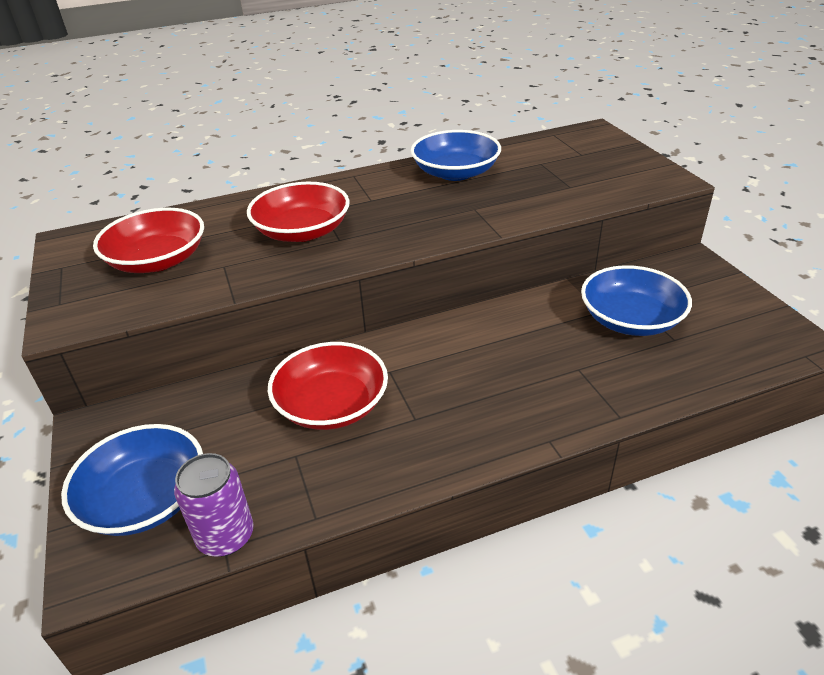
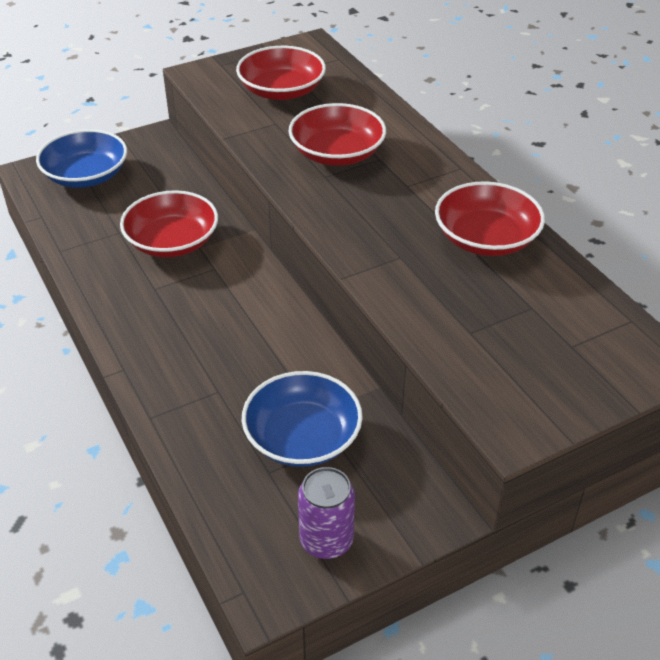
camera: 80 degrees right, 5 degrees up
purple can [174,453,254,557] -> purple can moved to [298,467,355,559]
blue bowl [411,130,501,181] -> red bowl [435,181,545,256]

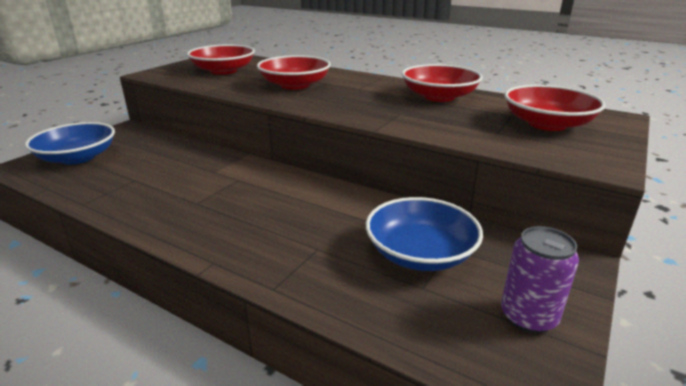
camera: 30 degrees left, 15 degrees down
red bowl [120,190,218,258] -> red bowl moved to [504,85,606,131]

